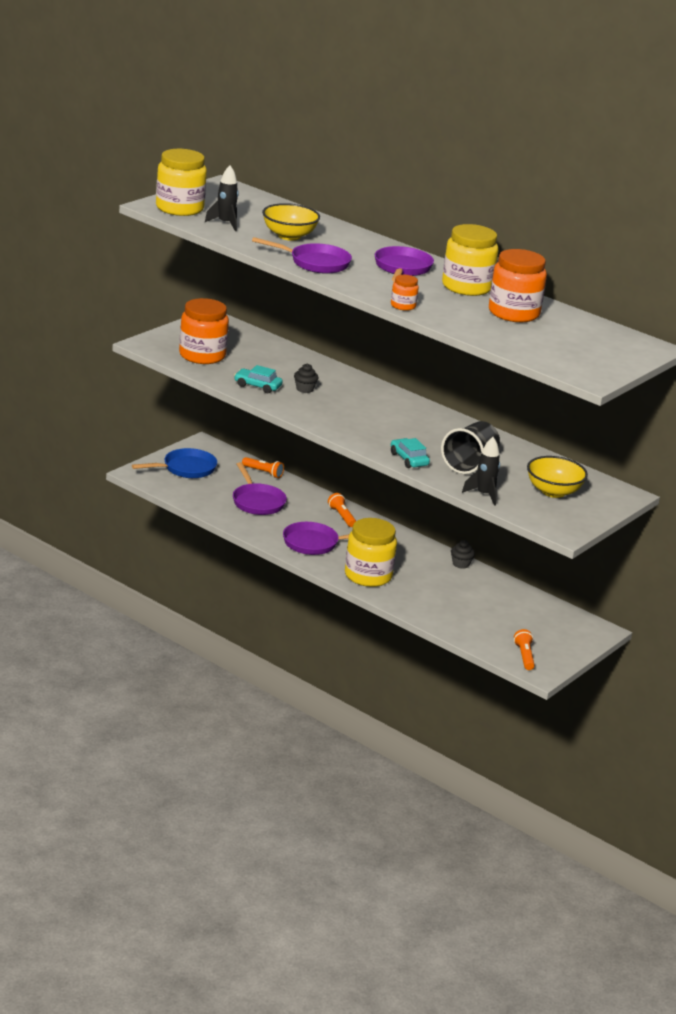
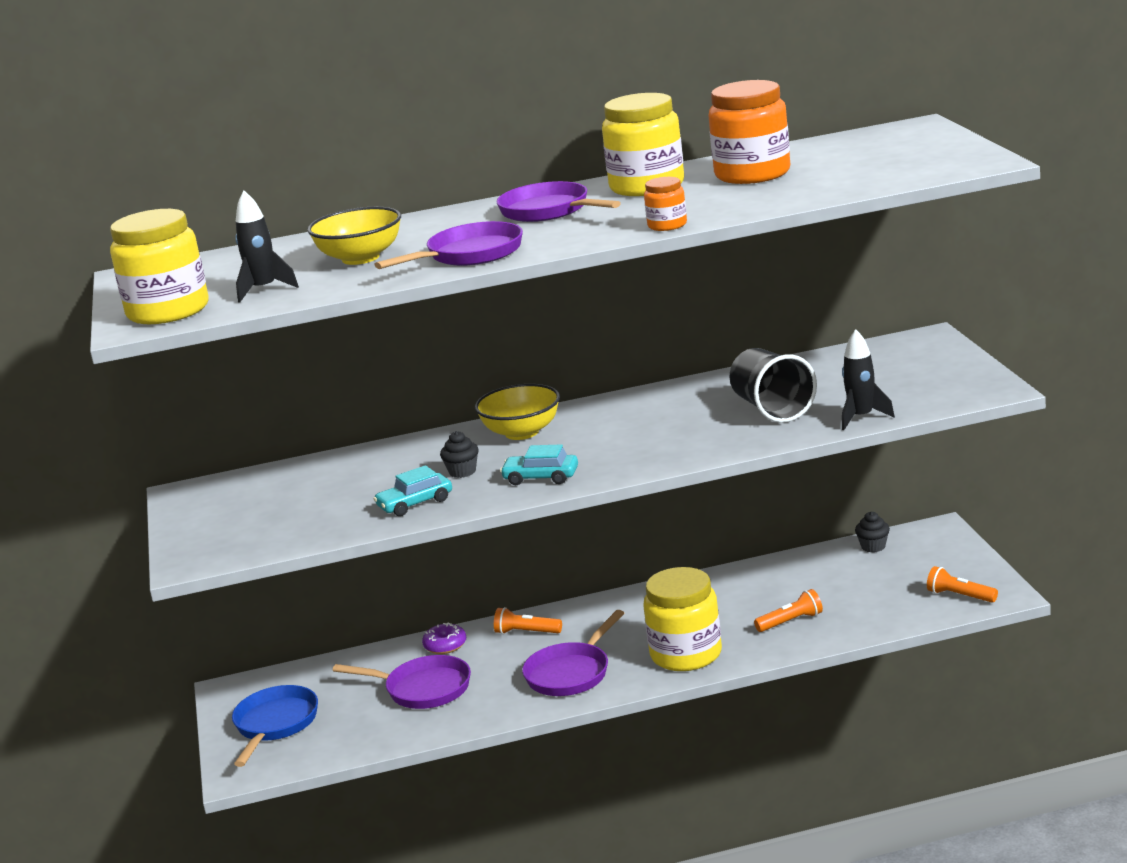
camera: 45 degrees left, 5 degrees down
orange jar [179,298,229,364] -> none
orange flashlight [242,457,284,478] -> orange flashlight moved to [754,589,823,632]
turquoise car [391,438,430,468] -> turquoise car moved to [500,444,578,485]
black cupcake [451,540,475,569] -> black cupcake moved to [855,511,890,552]
yellow bowl [527,456,588,498] -> yellow bowl moved to [475,384,560,440]
none -> purple donut [422,622,466,654]

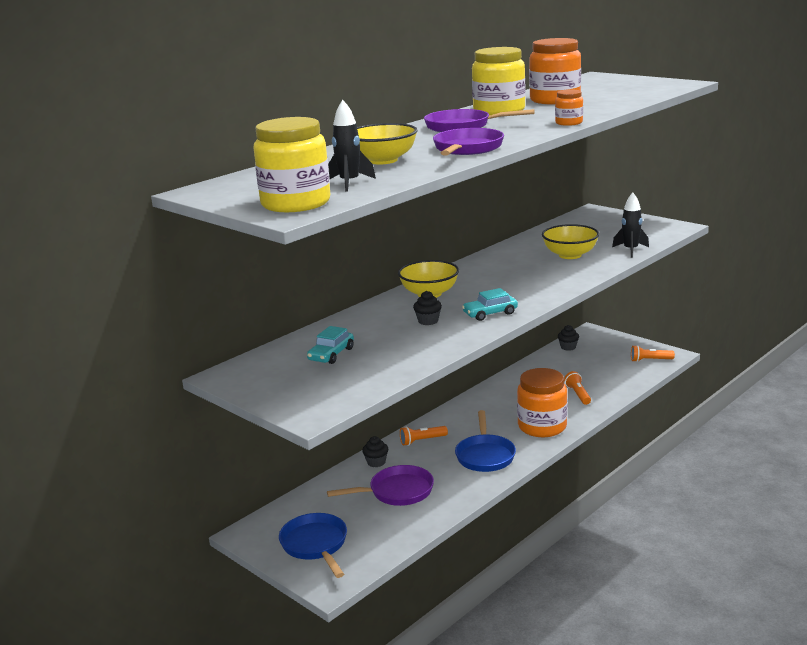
camera: 35 degrees left, 0 degrees up
turquoise car [374,465,452,516] -> turquoise car moved to [307,326,354,364]
purple donut [422,622,466,654] -> black cupcake [362,436,388,467]
purple pan [522,610,624,696] -> blue pan [455,410,516,472]
yellow jar [644,567,722,671] -> orange jar [517,368,567,437]
black cup [729,348,817,423] -> yellow bowl [542,224,599,259]
orange flashlight [754,589,823,632] -> orange flashlight turned 45 degrees counterclockwise [564,371,591,405]

